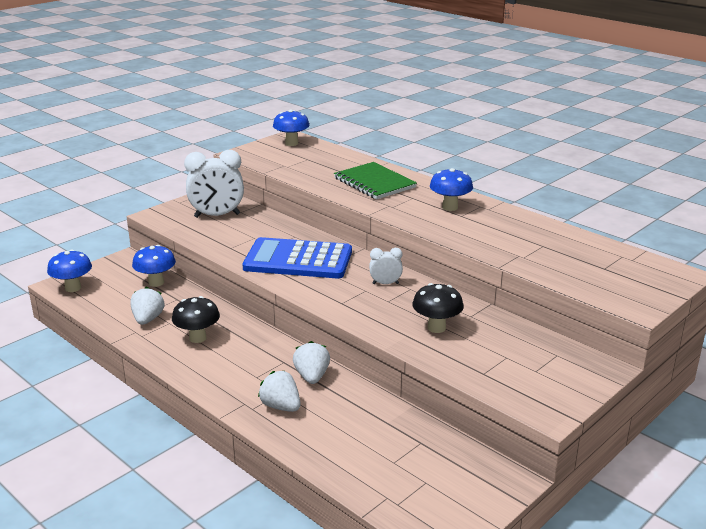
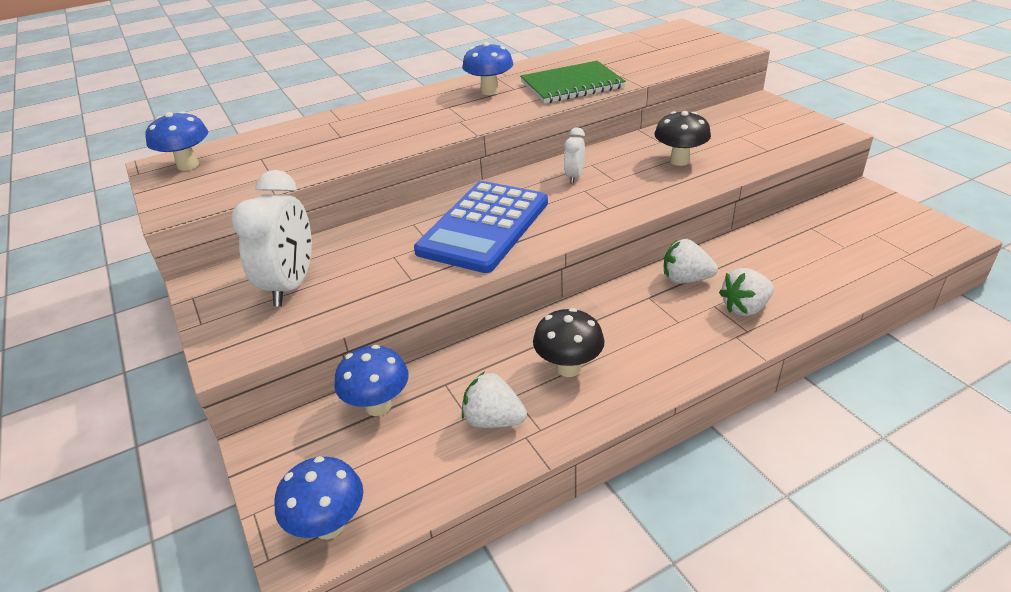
camera: 70 degrees left, 10 degrees up
green notebook [334,162,417,199] -> green notebook moved to [520,61,626,103]

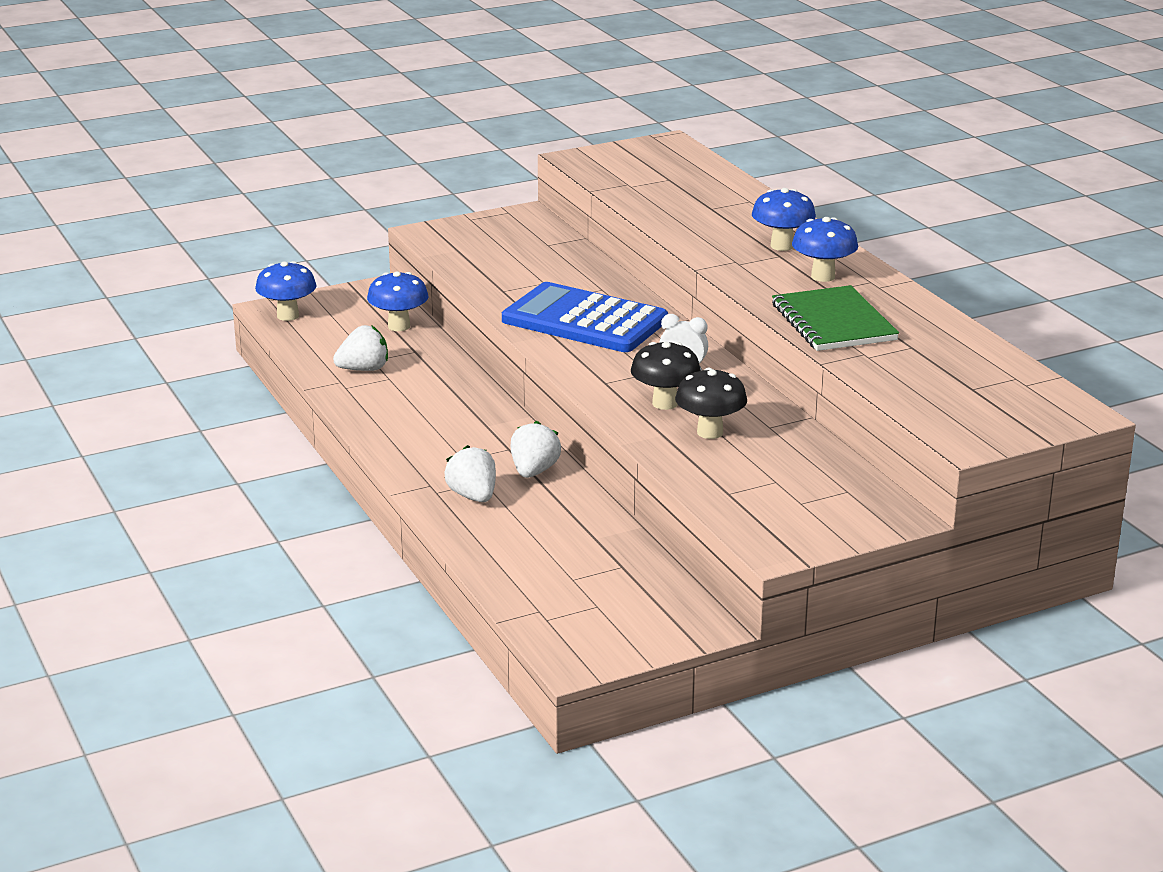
camera: 90 degrees right, 10 degrees down
blue mushroom [146,111,208,171] -> blue mushroom moved to [752,188,816,251]
white clock [231,170,312,306] -> none
white strawberry [462,371,527,428] -> white strawberry turned 45 degrees clockwise [333,325,388,371]
black mushroom [533,308,605,377] -> black mushroom moved to [631,342,701,410]

